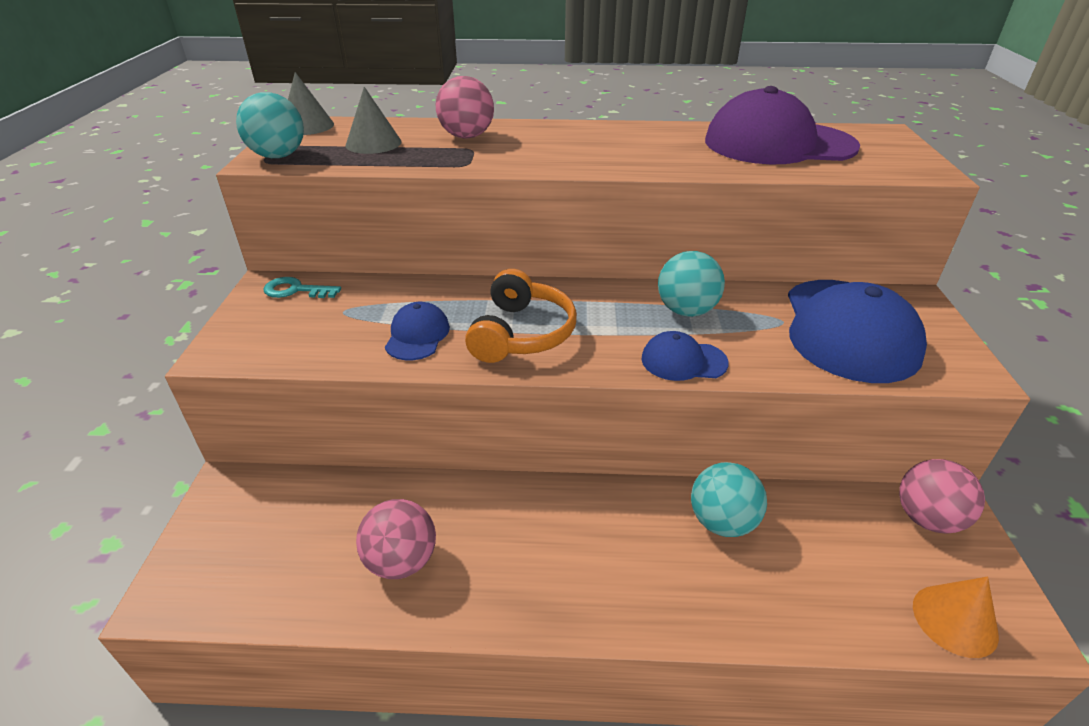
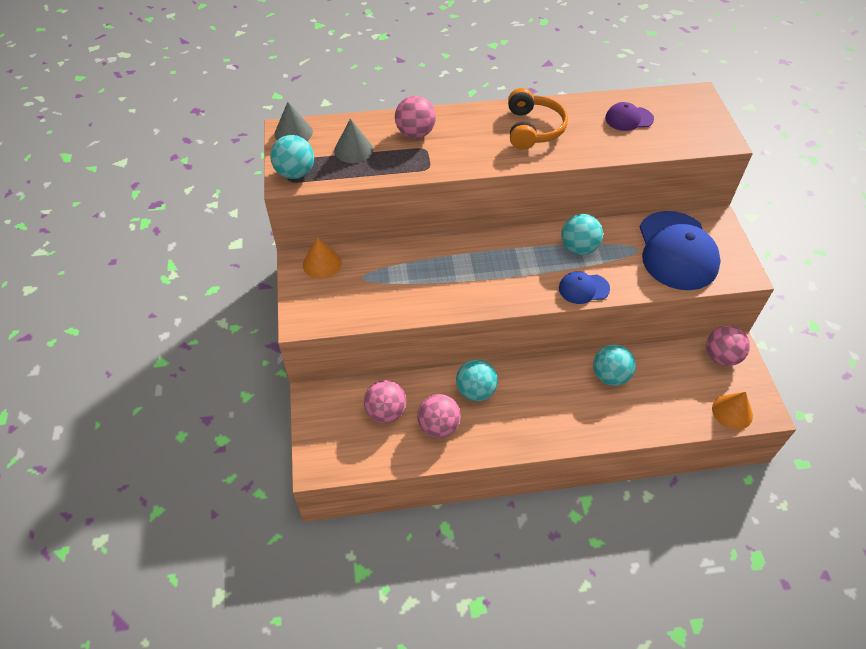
camera: 10 degrees left, 15 degrees up
turquoise key [263,277,341,298] -> orange cone [303,238,342,279]
blue cap [385,302,450,360] -> none
orange headphones [465,269,577,363] -> orange headphones moved to [508,88,568,150]
purple cap [705,86,860,165] -> purple cap [605,102,654,131], size x0.48
none -> pink ball [364,380,407,423]
none -> turquoise ball [456,359,498,401]

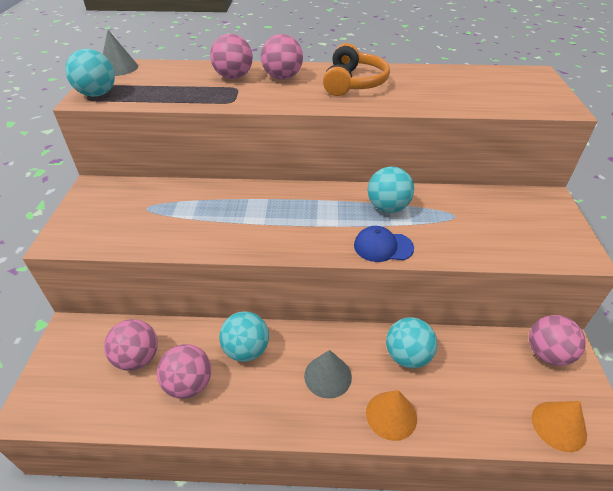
camera: 10 degrees right, 10 degrees down
orange cone [303,238,342,279] -> orange cone moved to [366,390,417,441]
grey cone [334,119,373,163] -> grey cone moved to [304,350,352,399]
purple cap [605,102,654,131] -> none
blue cap [640,211,721,290] -> none
none -> pink ball [261,34,303,80]

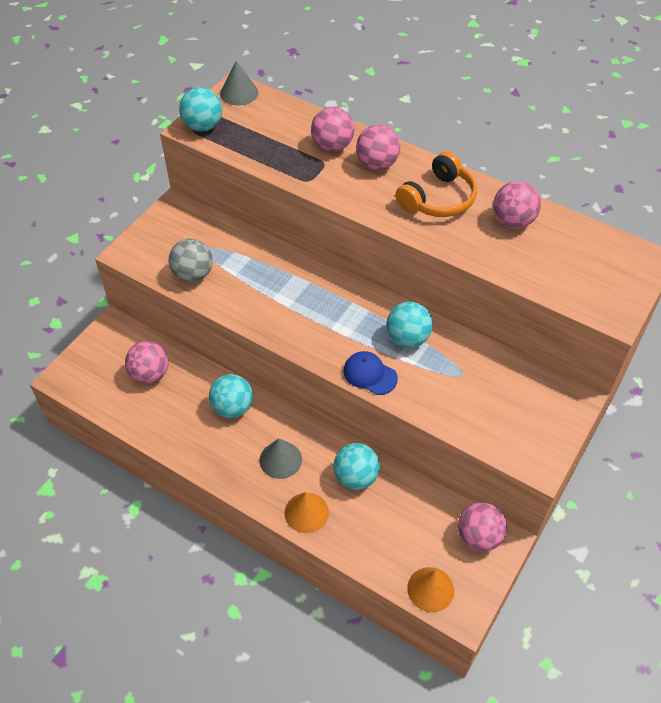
camera: 30 degrees right, 10 degrees up
pink ball [157,344,211,399] -> pink ball moved to [493,181,541,228]
none -> grey ball [169,239,213,282]

